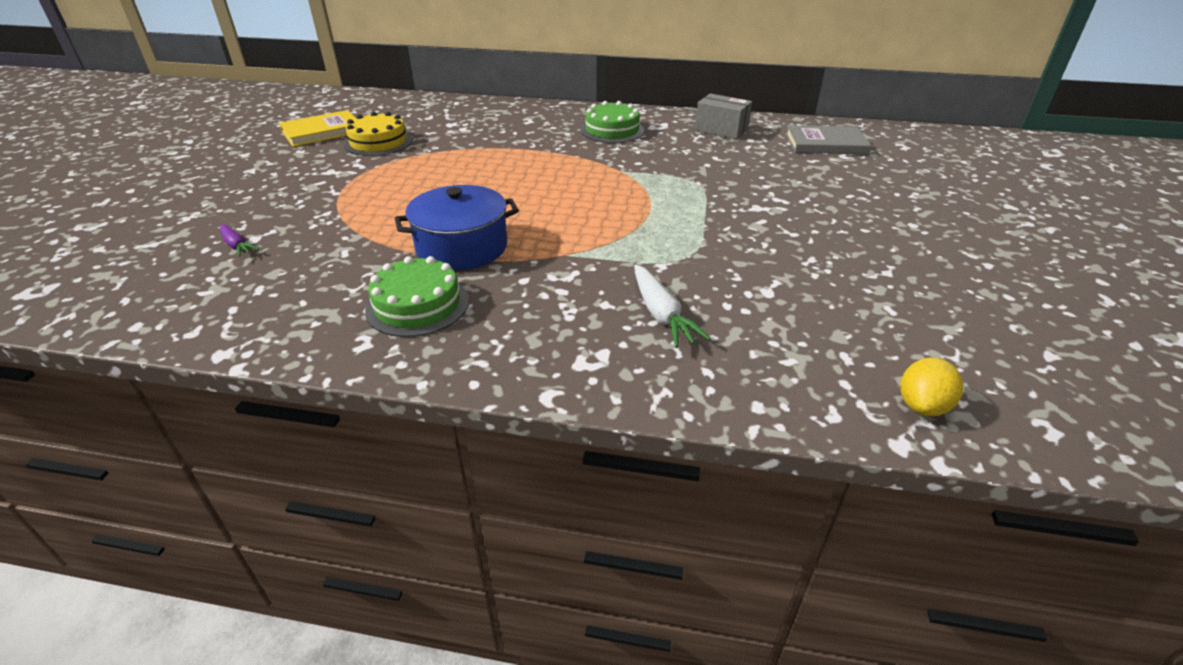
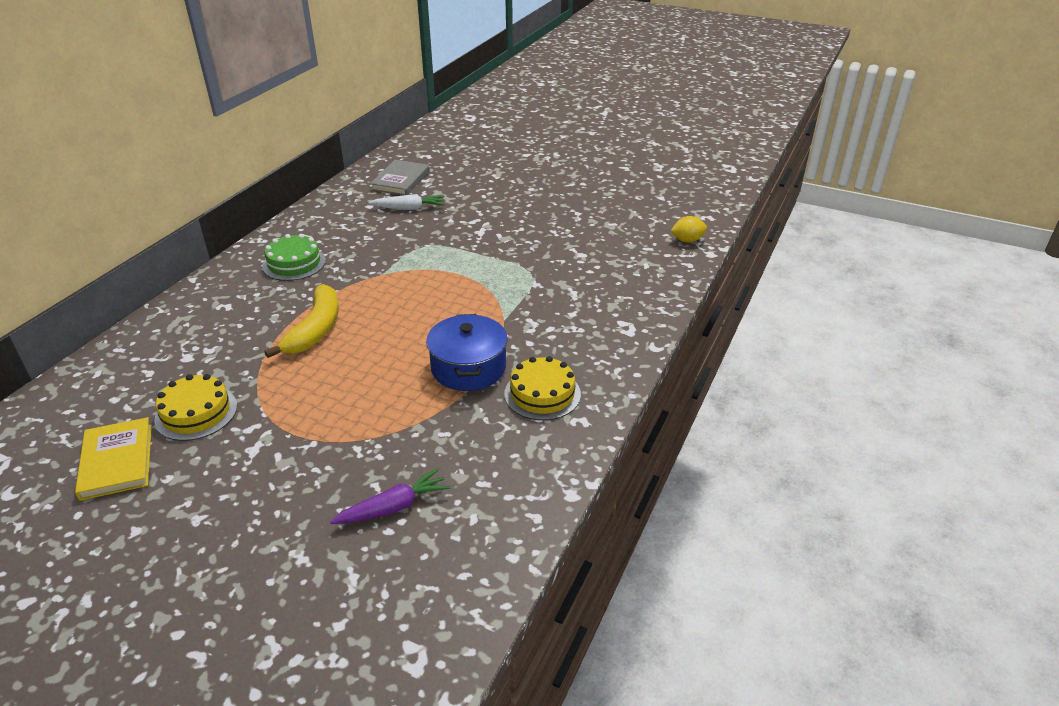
camera: 75 degrees left, 0 degrees up
purple carrot [220,225,259,257] -> purple carrot [330,468,450,524], size x1.59
green cake [365,256,469,337] -> yellow cake [504,356,581,420]
white carrot [634,264,711,348] -> white carrot moved to [368,194,445,210]
grey box [695,93,752,139] -> none
yellow lemon [901,358,963,416] -> yellow lemon turned 60 degrees counterclockwise [671,216,707,243]
none -> yellow banana [265,284,339,358]

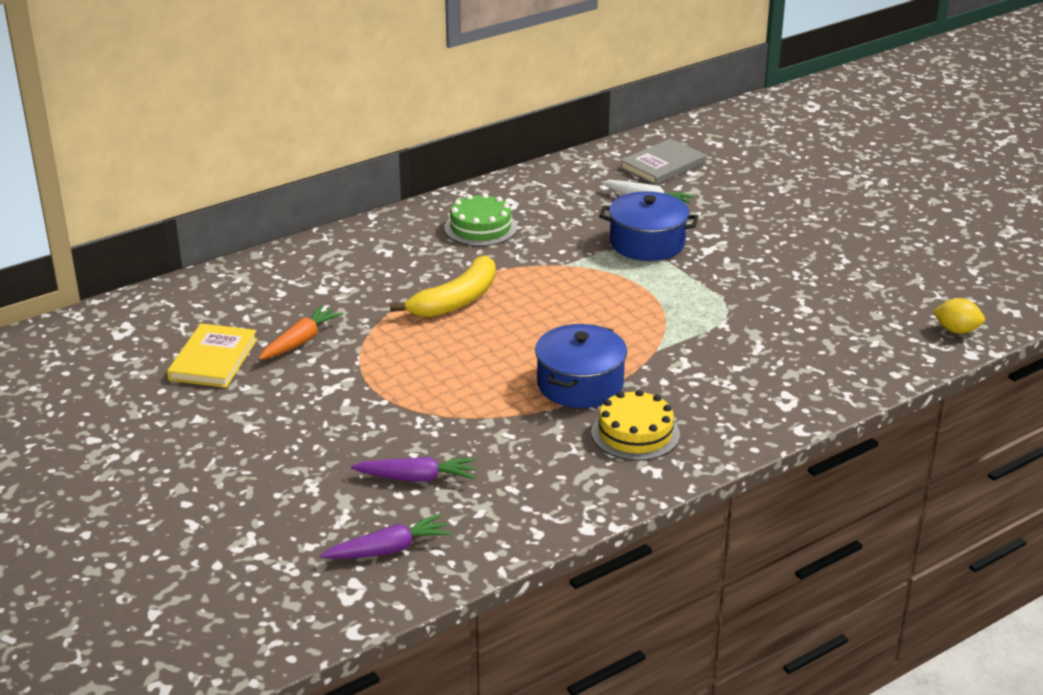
camera: 30 degrees right, 5 degrees down
yellow cake [154,374,237,441] -> orange carrot [258,305,343,360]
none -> purple carrot [320,514,451,559]
none -> blue pot [599,191,699,261]

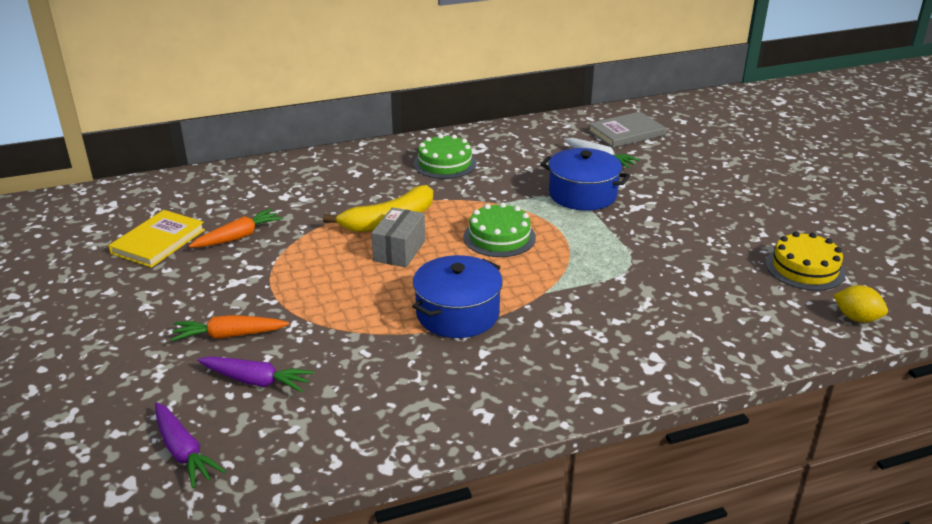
camera: 15 degrees right, 0 degrees up
purple carrot [320,514,451,559] -> purple carrot turned 60 degrees clockwise [155,402,226,488]
yellow cake [591,390,680,461] -> yellow cake moved to [766,232,846,291]
none -> orange carrot [171,315,289,341]
none -> grey box [371,207,425,267]
none -> green cake [463,203,536,257]

